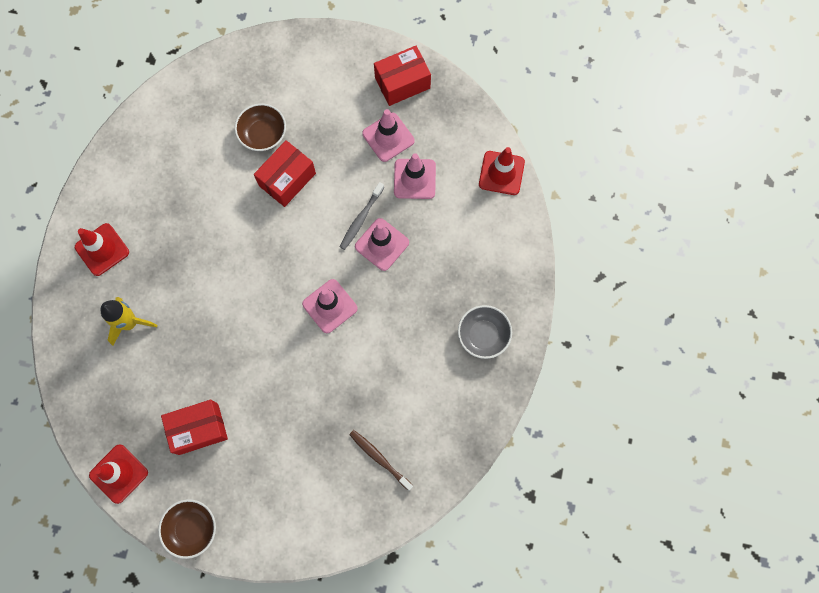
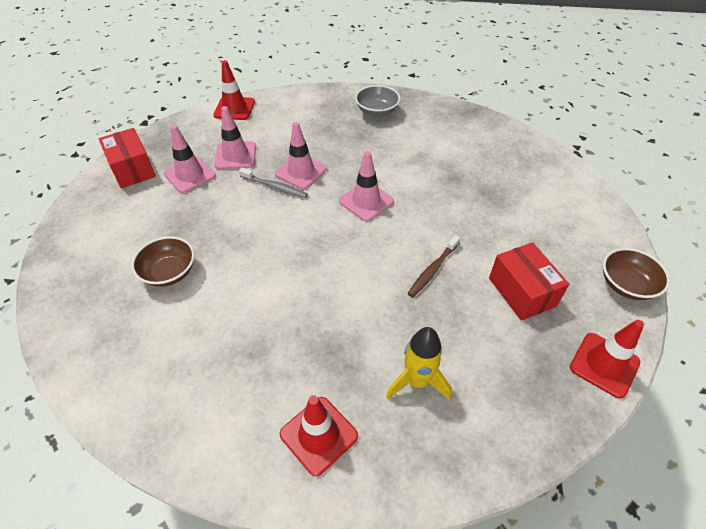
camera: 95 degrees left, 25 degrees down
red box [254,140,316,207] -> none
brown toothbrush [349,430,413,491] -> brown toothbrush moved to [407,235,460,297]

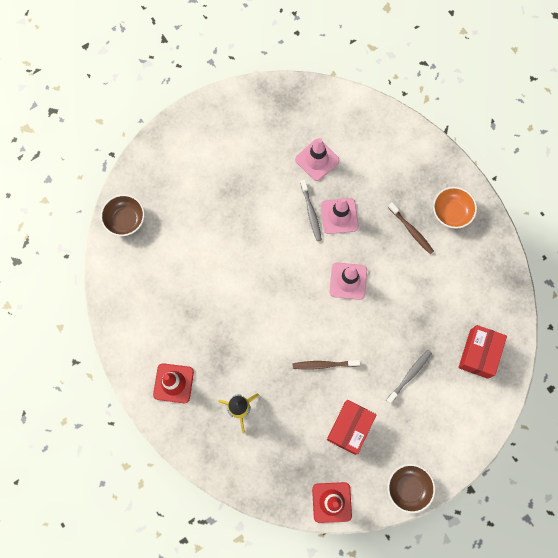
camera: 50 degrees right, 25 degrees up
red box [99,128,156,188] -> red box moved to [458,325,507,379]
brown bowl [132,236,195,287] -> brown bowl moved to [101,194,145,236]
pink traffic cone [164,125,216,193] -> none
red traffic cone [213,60,255,120] -> none
grey bowl [355,85,400,117] -> orange bowl [433,187,477,229]
none -> grey toothbrush [386,350,432,404]
none -> brown toothbrush [388,202,434,254]

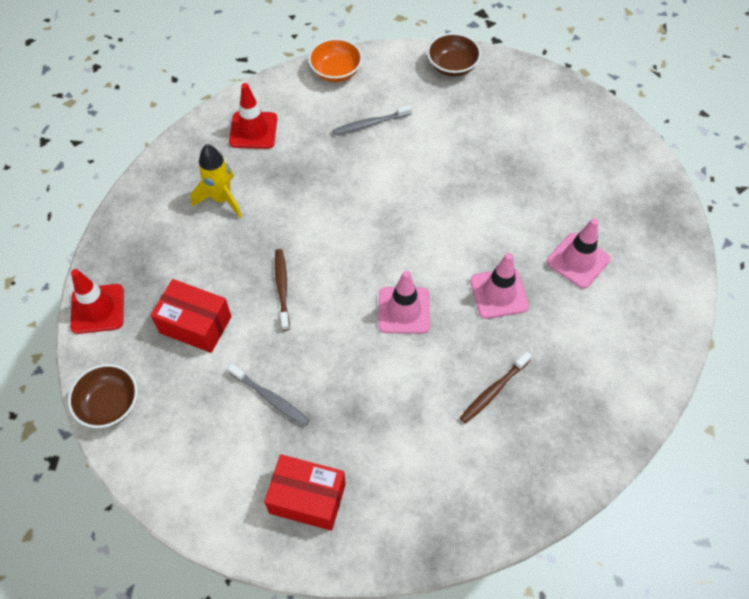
camera: 85 degrees right, 15 degrees down
grey toothbrush [300,180,322,241] -> grey toothbrush moved to [333,105,412,135]
orange bowl [433,187,477,229] -> orange bowl moved to [308,38,362,82]

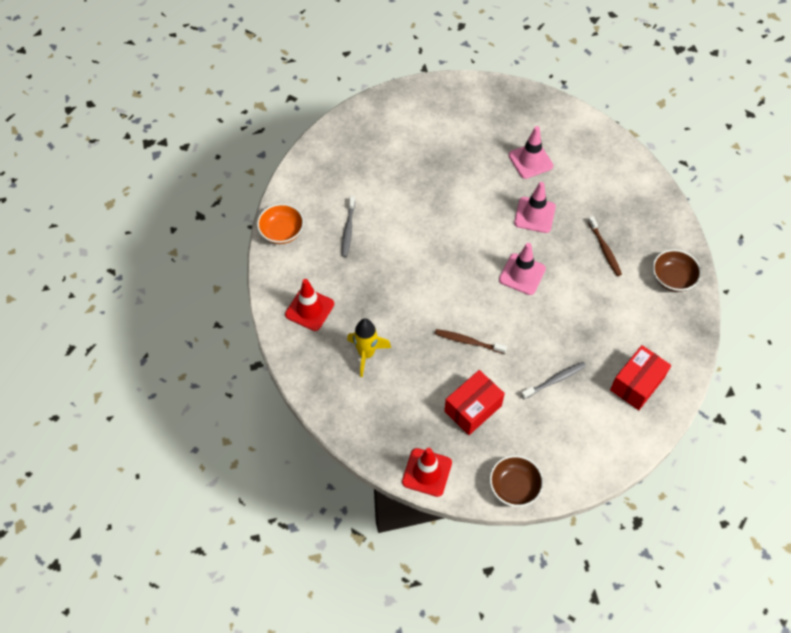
camera: 65 degrees left, 0 degrees up
brown bowl [427,33,481,77] -> brown bowl moved to [653,249,701,292]

